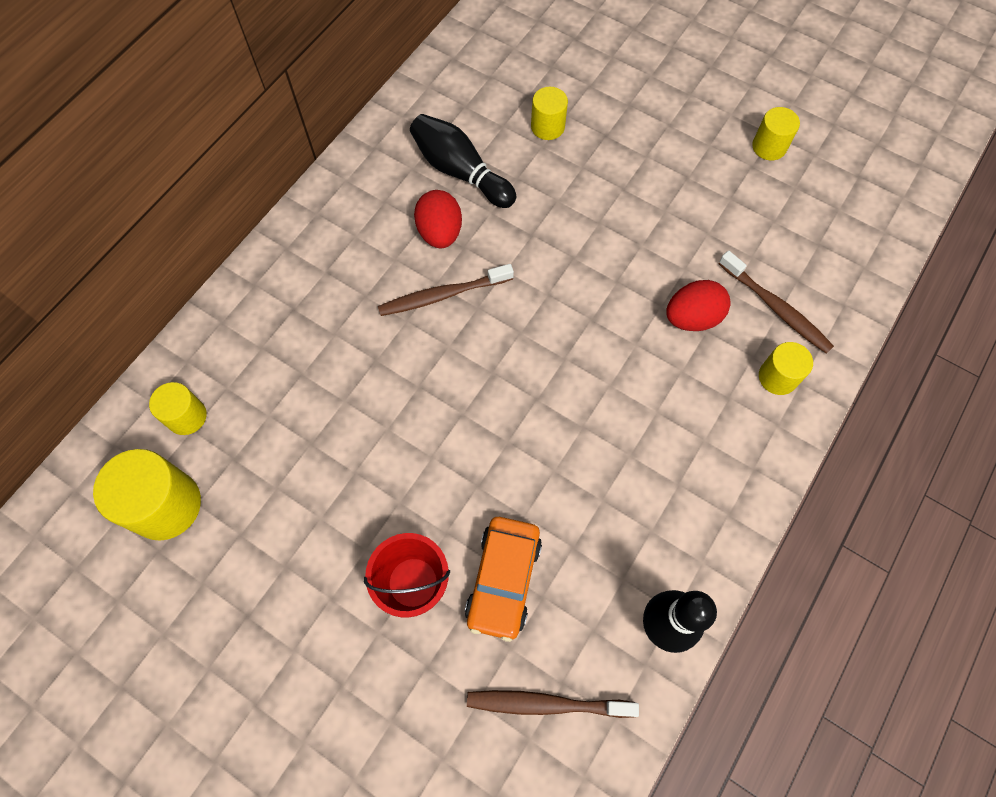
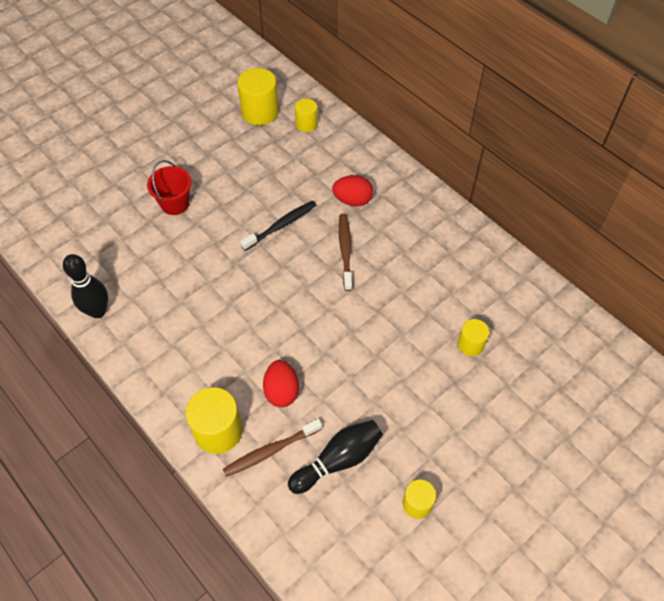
camera: 105 degrees right, 10 degrees down
black bowling pin [410,114,516,208] -> black bowling pin moved to [288,420,383,494]
red egg [414,190,462,248] -> red egg moved to [332,175,373,206]
orange car [465,517,542,642] -> none
brown toothbrush [467,690,639,718] -> none
yellow cylinder [759,342,813,395] -> yellow cylinder [186,387,243,454], size x1.71
none -> black toothbrush [240,200,316,251]

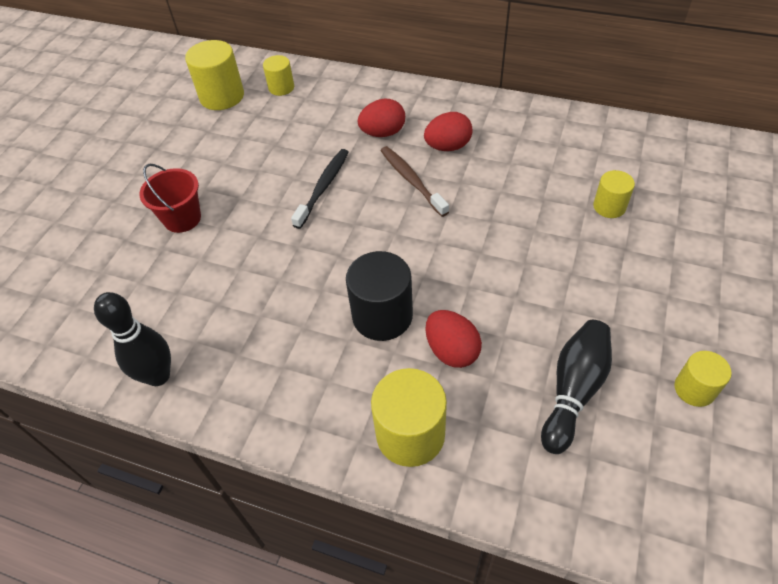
camera: 25 degrees left, 5 degrees down
brown toothbrush [223,419,322,477] -> none
none -> black cylinder [346,251,413,341]
none -> red egg [424,112,473,151]

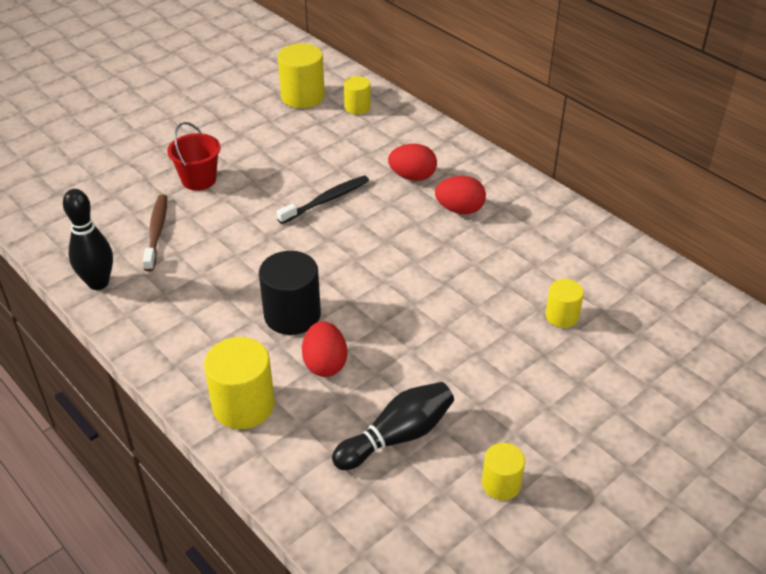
camera: 25 degrees right, 10 degrees down
brown toothbrush [380,146,449,217] -> brown toothbrush moved to [143,194,167,272]

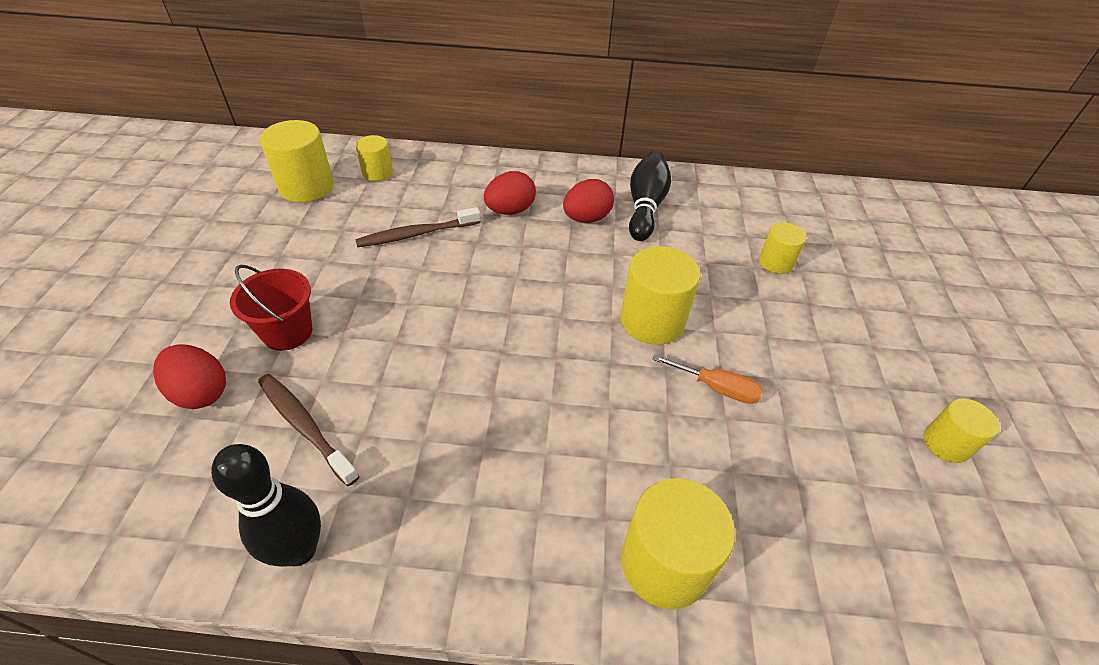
camera: 45 degrees left, 5 degrees up
black cylinder [259,251,321,335] -> none
black toothbrush [277,175,369,224] -> none
red egg [302,321,347,377] -> red egg moved to [153,344,226,409]
black bowling pin [332,382,454,470] -> black bowling pin moved to [629,151,671,241]
none -> brown toothbrush [355,207,481,247]
none -> yellow cylinder [621,246,701,345]
none -> orange screwdriver [652,354,763,404]

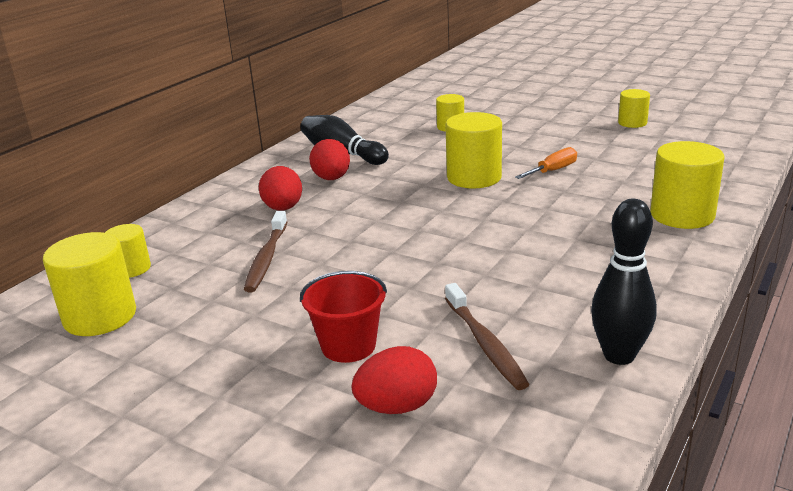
camera: 60 degrees left, 20 degrees down
brown toothbrush [258,374,360,486] -> brown toothbrush turned 90 degrees counterclockwise [445,283,530,390]

